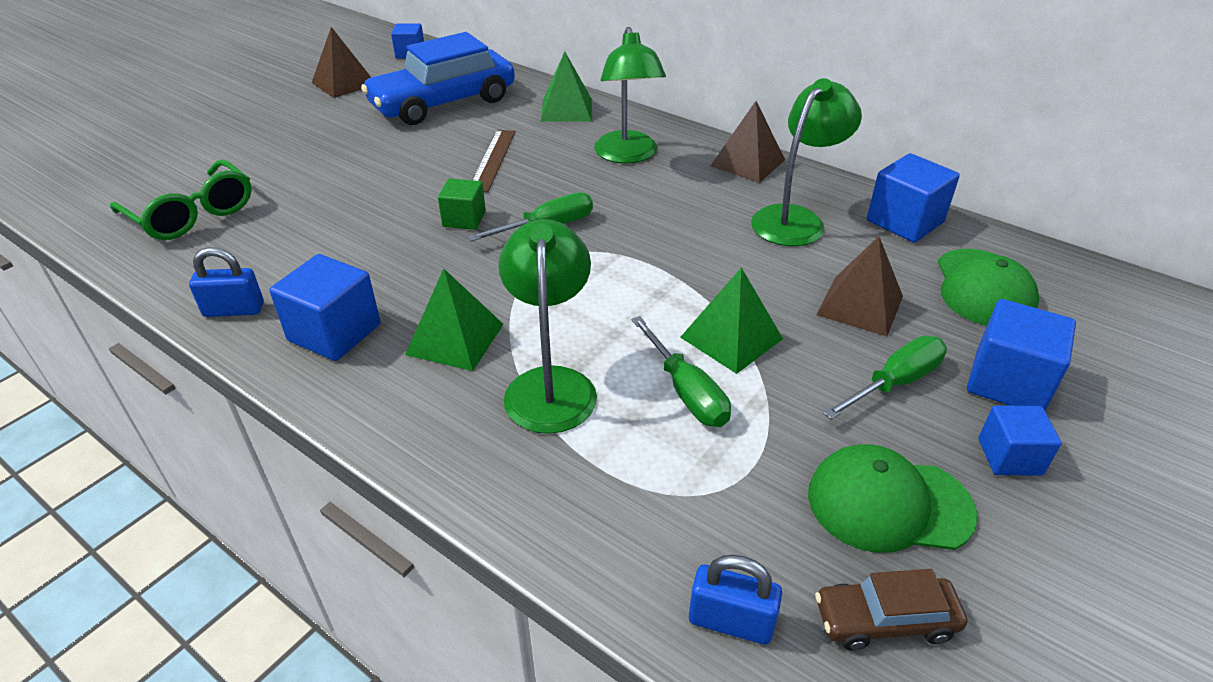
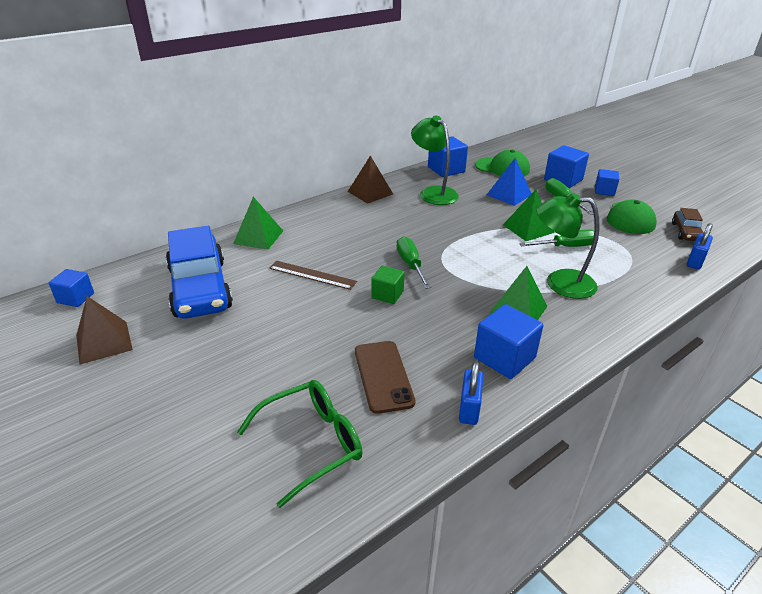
camera: 75 degrees left, 5 degrees down
green lamp [594,27,666,163] -> none
brown pyramid [817,236,903,336] -> blue pyramid [487,158,532,206]
none -> brown phone [355,341,415,414]

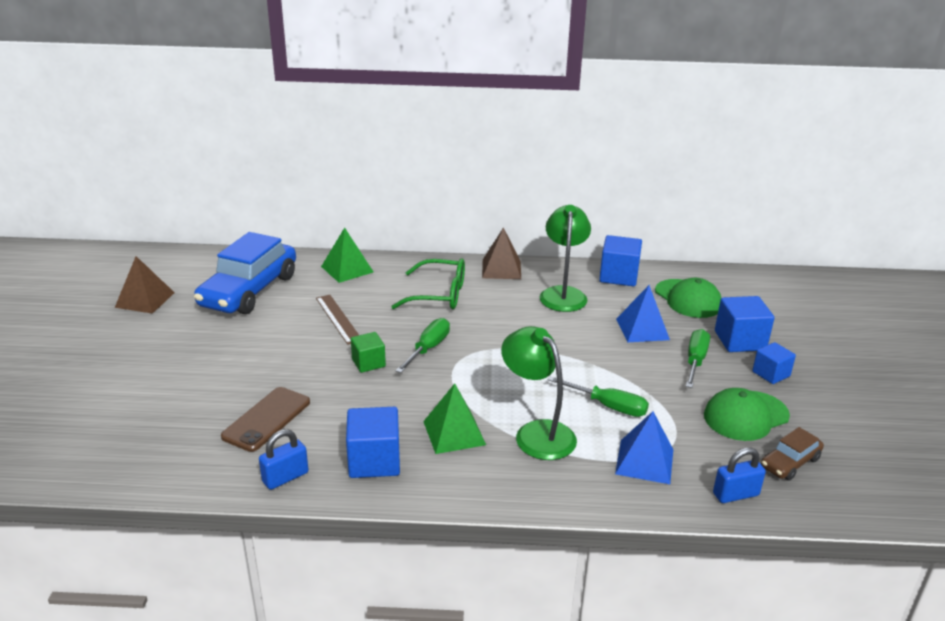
camera: 40 degrees right, 5 degrees down
blue cube [49,269,94,307] -> none
green glasses [237,380,363,508] -> green glasses moved to [391,259,465,309]
green pyramid [503,189,555,241] -> none
none -> blue pyramid [615,411,673,484]

